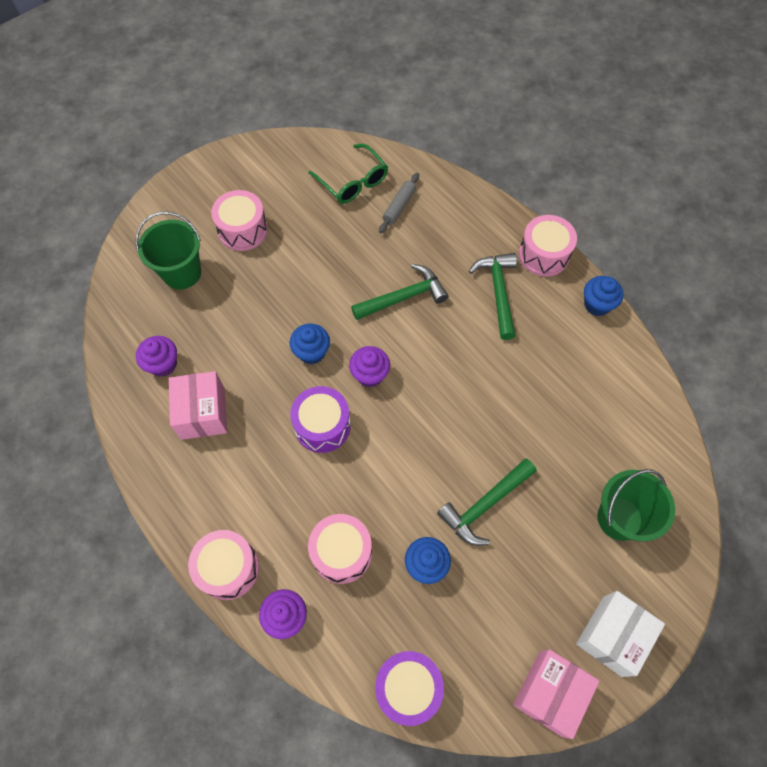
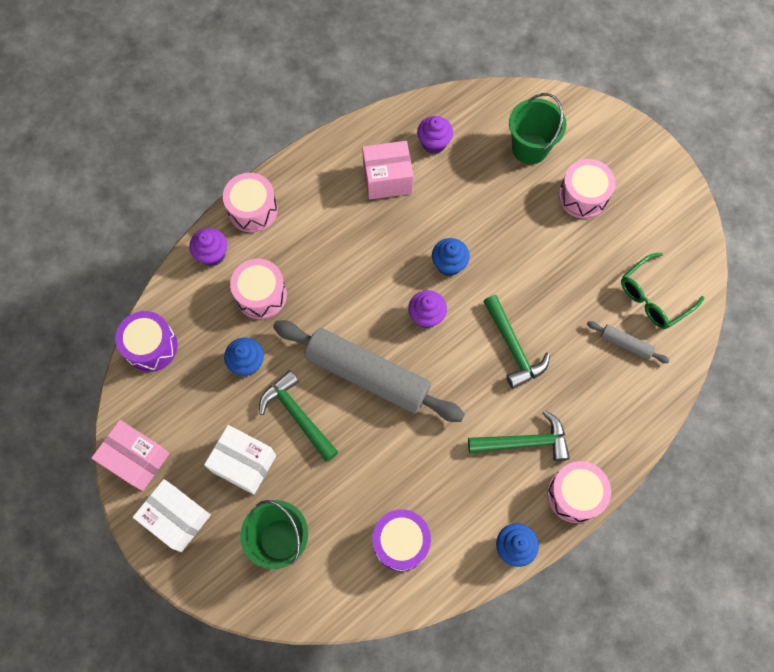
camera: 90 degrees right, 5 degrees up
purple drum [290,386,351,453] -> purple drum moved to [373,509,431,571]
none -> white box [204,425,276,495]
none -> grey rolling pin [273,320,465,422]

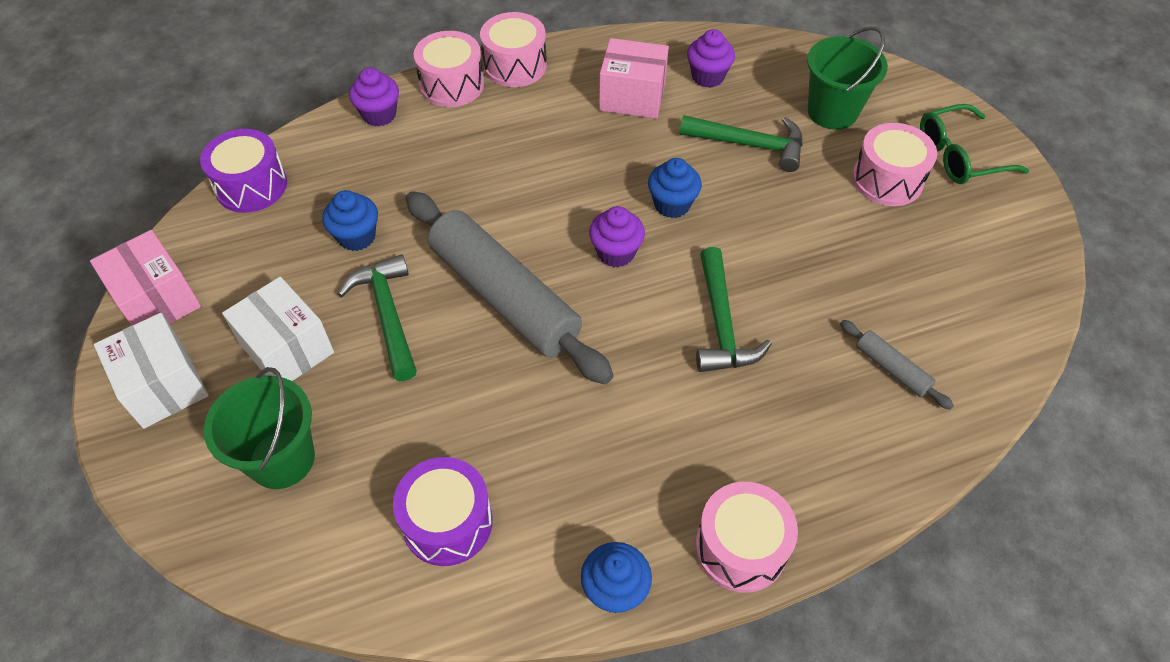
camera: 20 degrees right, 15 degrees down
pink drum [230,259,287,319] -> pink drum moved to [480,12,547,87]
green hammer [468,410,570,461] -> green hammer moved to [679,115,803,172]
green glasses [621,252,705,329] -> green glasses moved to [920,104,1030,184]

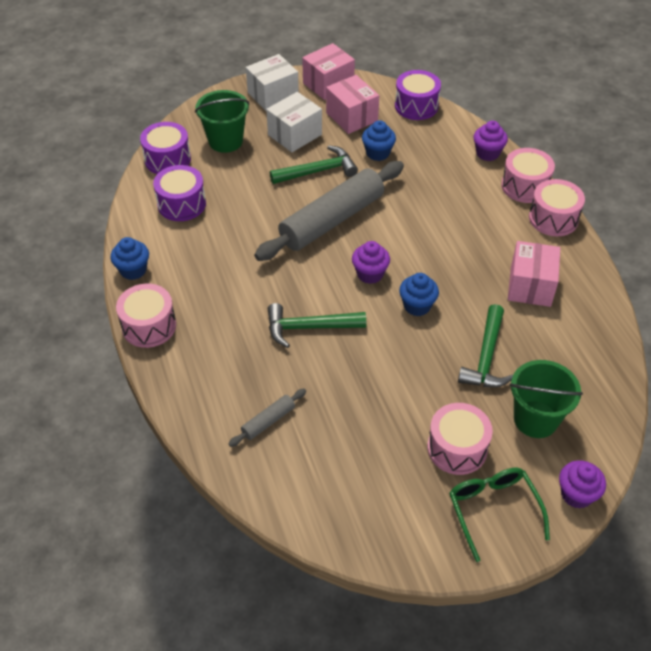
camera: 90 degrees right, 5 degrees down
purple cupcake [687,29,735,88] -> purple cupcake moved to [559,460,606,509]
none -> purple drum [140,122,191,174]
none -> pink box [326,75,379,134]

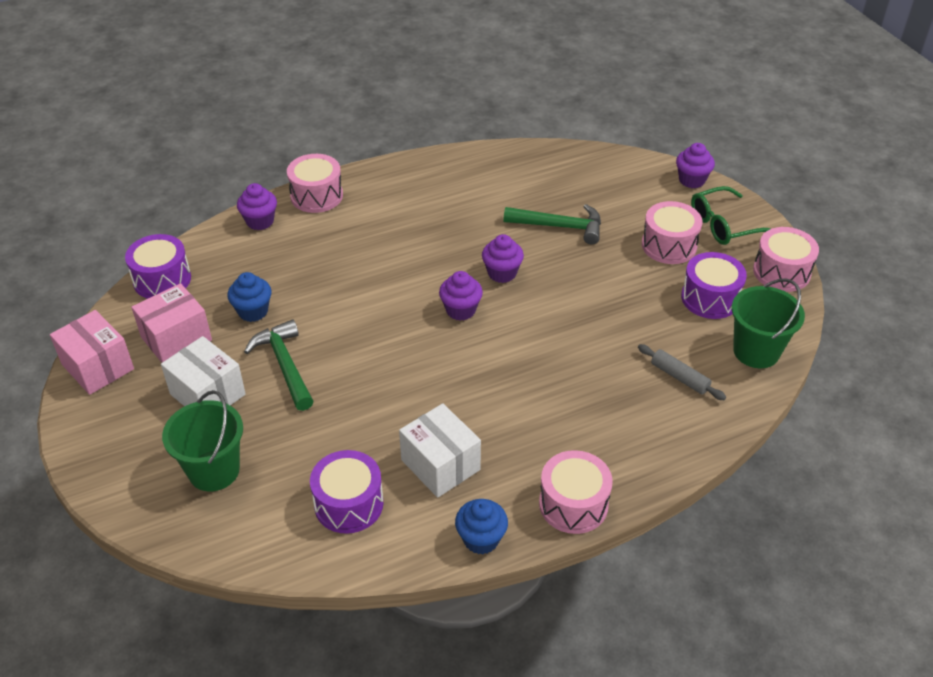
camera: 95 degrees left, 5 degrees down
purple drum [140,122,191,174] -> purple drum moved to [681,252,747,319]
white box [246,54,299,111] -> white box moved to [399,403,481,498]
grey rolling pin [254,161,404,261] -> none
green hammer [268,303,366,348] -> none
blue cupcake [399,273,439,316] -> purple cupcake [482,234,524,283]
pink box [508,241,560,307] -> none
green bucket [509,360,583,438] -> green bucket moved to [732,278,805,368]
pink drum [529,179,585,236] -> pink drum moved to [753,227,819,292]

